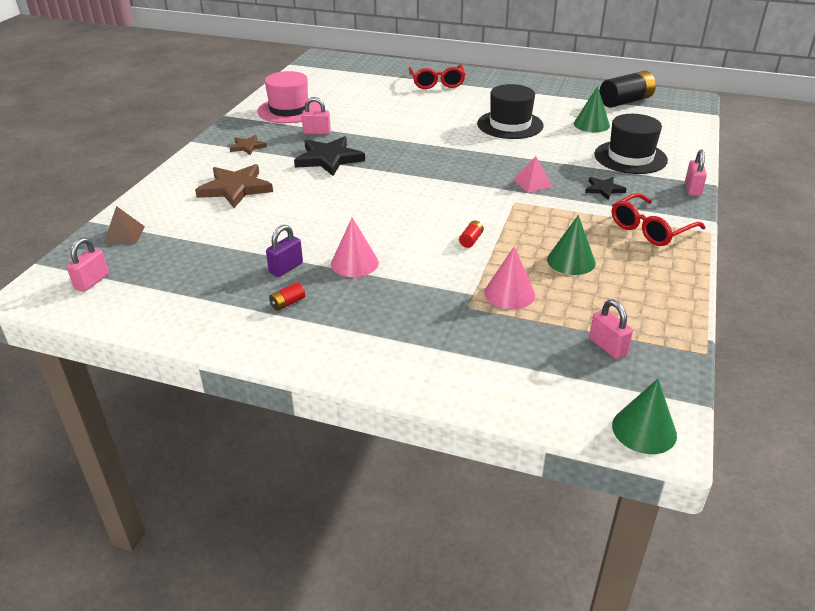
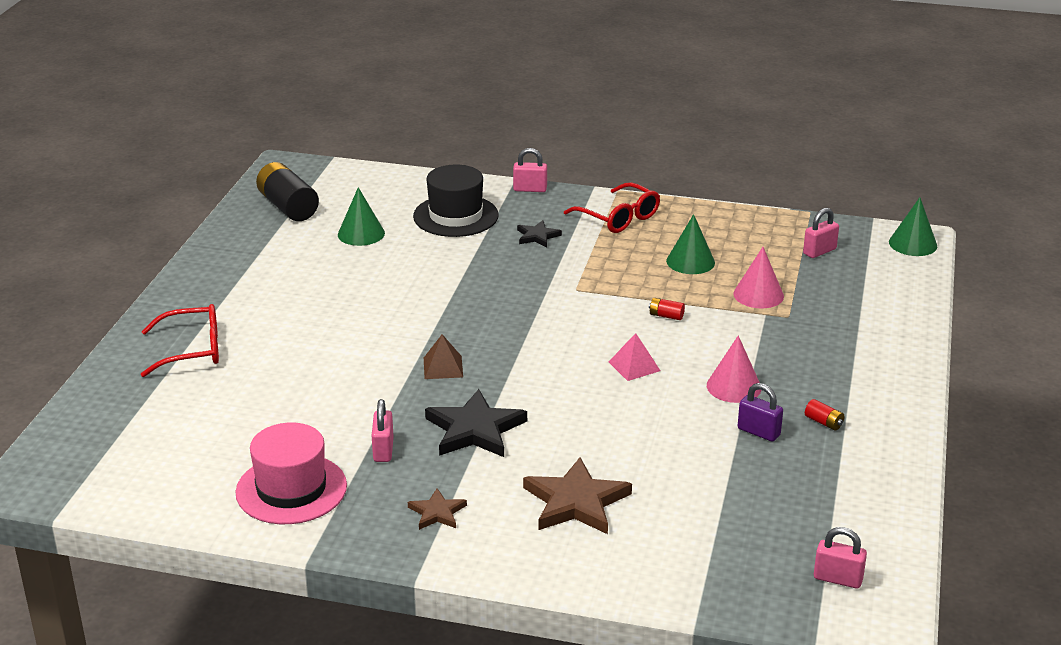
camera: 95 degrees left, 5 degrees down
brown pyramid [103,206,145,244] -> brown pyramid moved to [424,334,463,379]
black hat [477,84,544,139] -> none
pink pyramid [513,156,553,193] -> pink pyramid moved to [609,333,661,381]

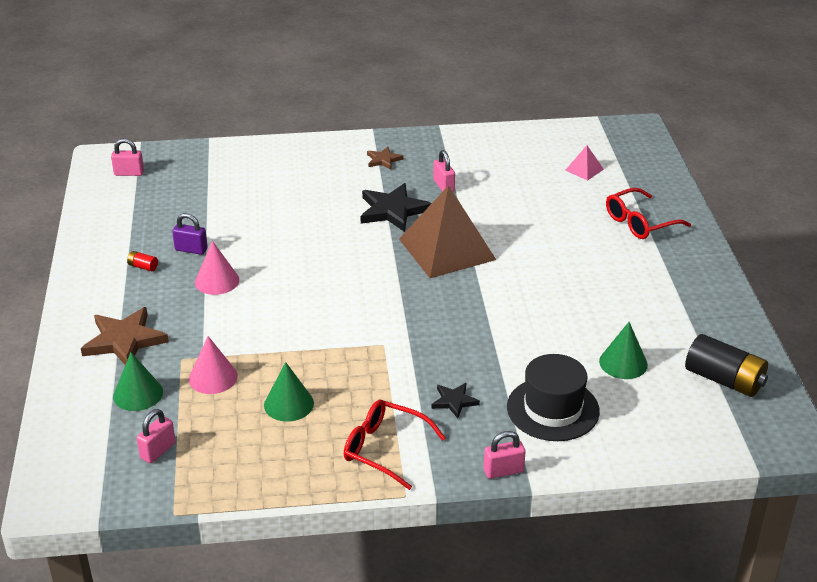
camera: 160 degrees right, 5 degrees up
pink hat [235,422,347,524] -> none
brown pyramid [424,334,463,379] -> brown pyramid [399,185,496,278], size x2.40
brown star [523,457,632,534] -> brown star moved to [81,307,169,365]
pink pyramid [609,333,661,381] -> pink pyramid moved to [565,145,604,181]
red battery [649,298,685,320] -> none
green cone [889,197,937,256] -> green cone moved to [113,352,163,411]

